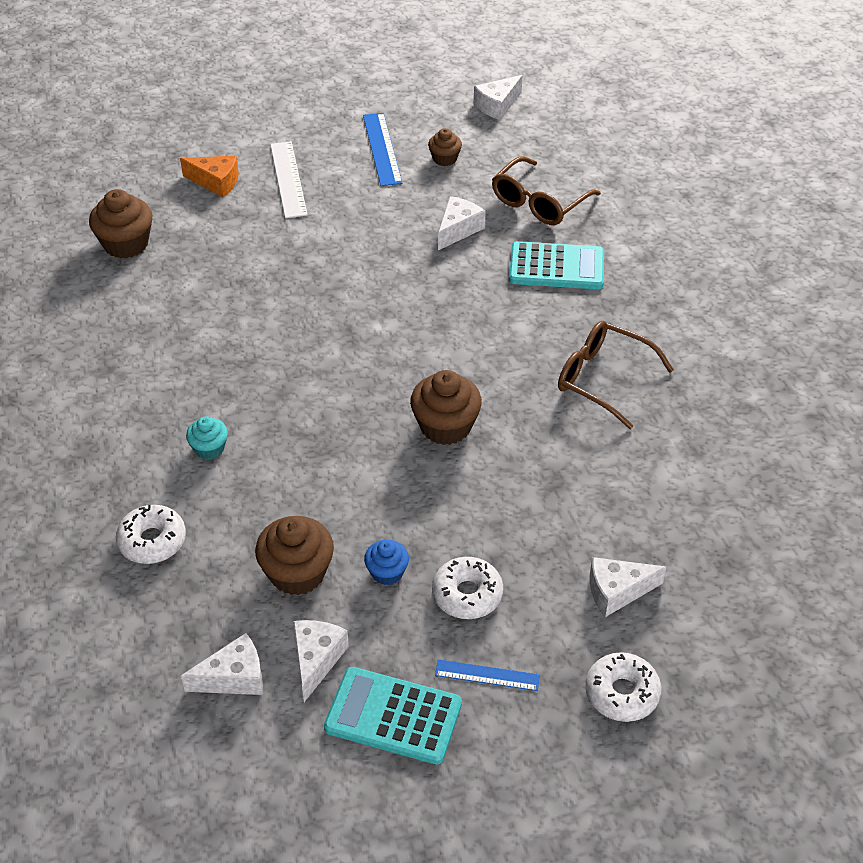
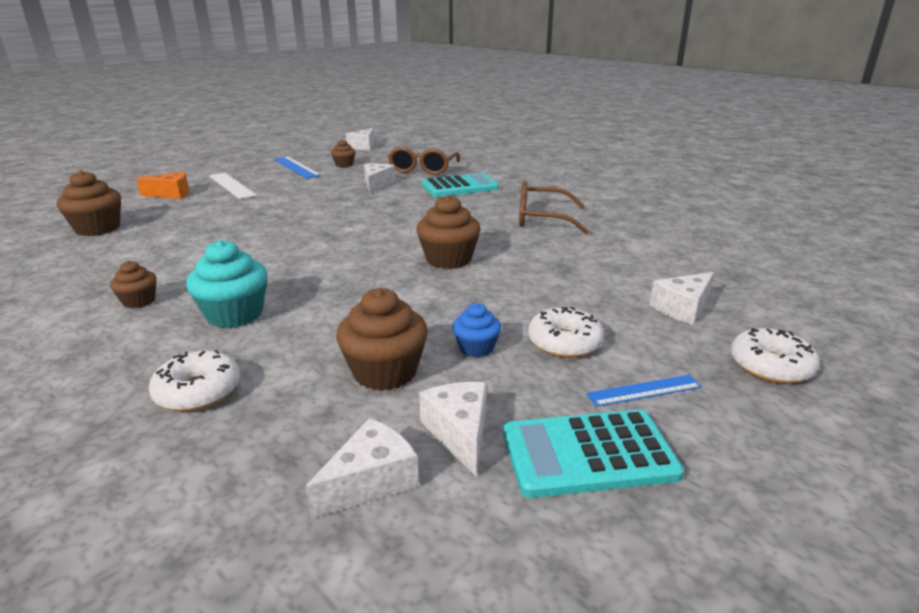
camera: 25 degrees left, 20 degrees down
turquoise cupcake [186,416,228,460] -> turquoise cupcake [186,240,268,328], size x1.73
none -> brown cupcake [110,261,157,308]

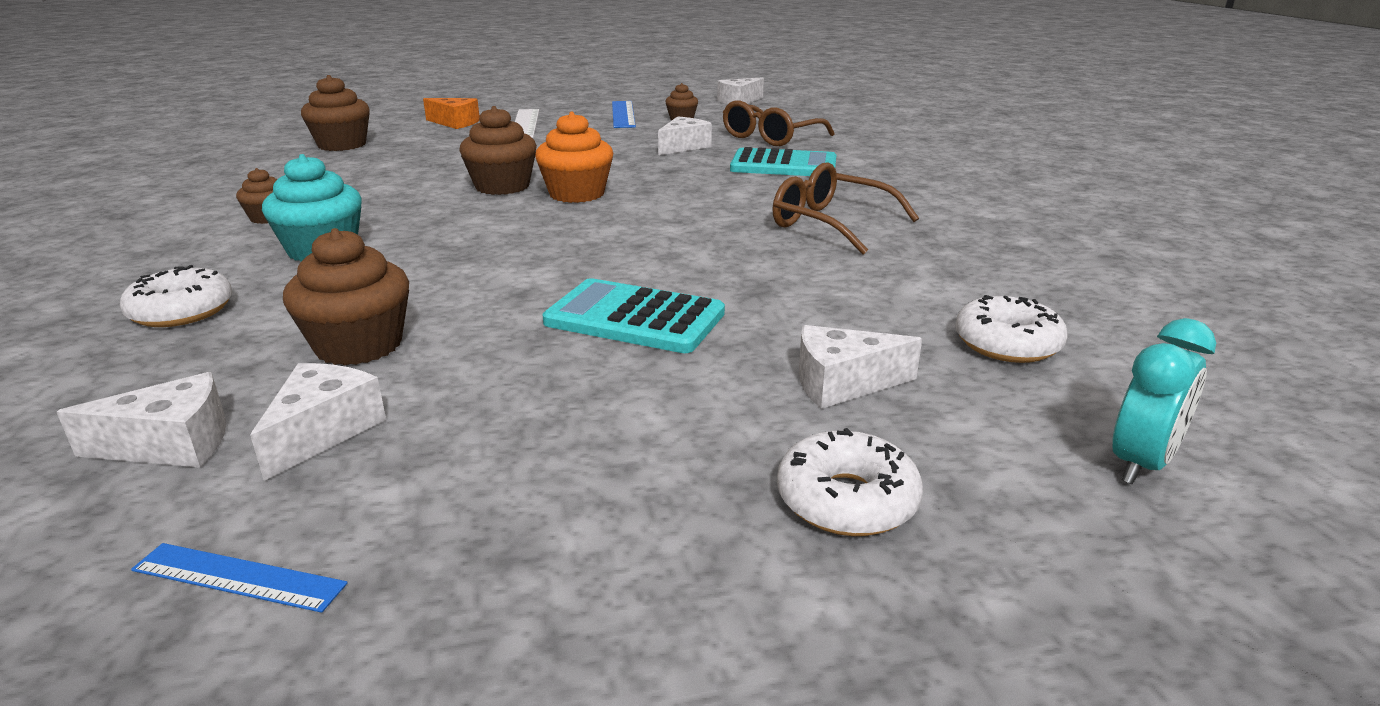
camera: 30 degrees right, 0 degrees up
brown cupcake [416,195,480,269] -> brown cupcake moved to [459,106,537,195]
blue cupcake [453,303,501,358] -> none
turquoise calculator [503,410,684,498] -> turquoise calculator moved to [542,278,725,353]
white donut [528,307,604,358] -> white donut moved to [955,295,1068,363]
blue ruler [586,375,702,407] -> blue ruler moved to [131,543,348,613]
none -> orange cupcake [535,112,613,203]
none -> turquoise clock [1112,318,1216,485]

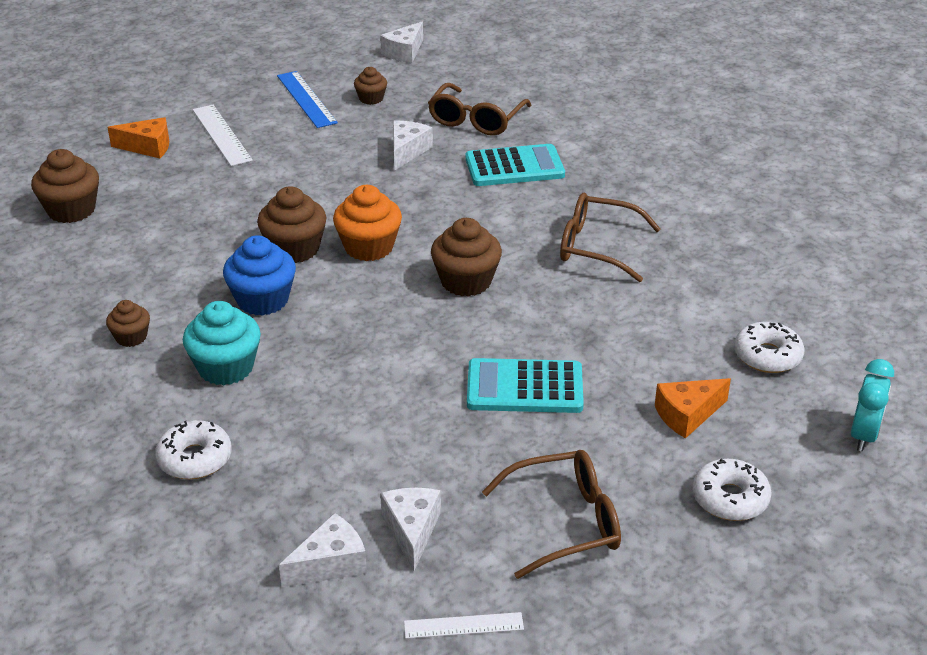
camera: 20 degrees left, 10 degrees up
blue ruler [131,543,348,613] -> white ruler [404,612,524,639]
brown cupcake [283,228,409,366] -> brown cupcake moved to [431,218,502,297]
white cheese [799,325,922,409] -> orange cheese [655,378,731,439]
none -> blue cupcake [223,235,296,316]
none -> brown glasses [482,450,621,579]

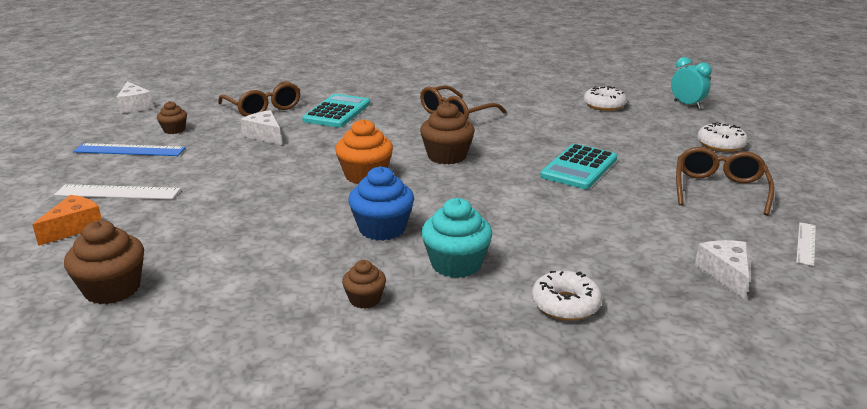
camera: 60 degrees left, 10 degrees down
brown cupcake [257,186,326,263] -> none
white cheese [380,488,441,571] -> none
orange cheese [655,378,731,439] -> none

